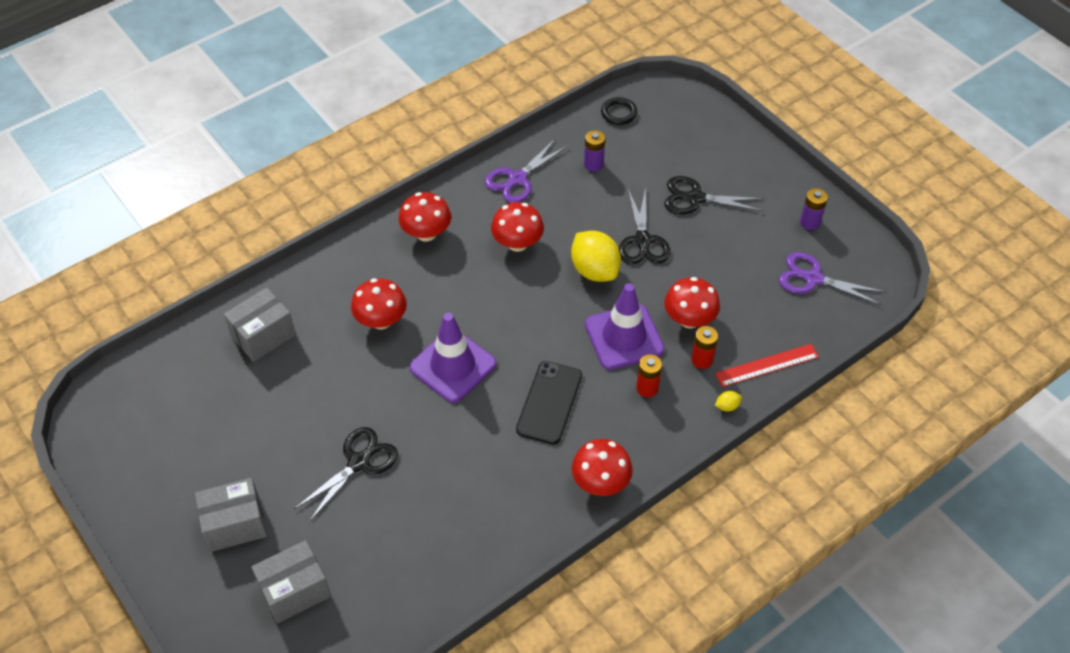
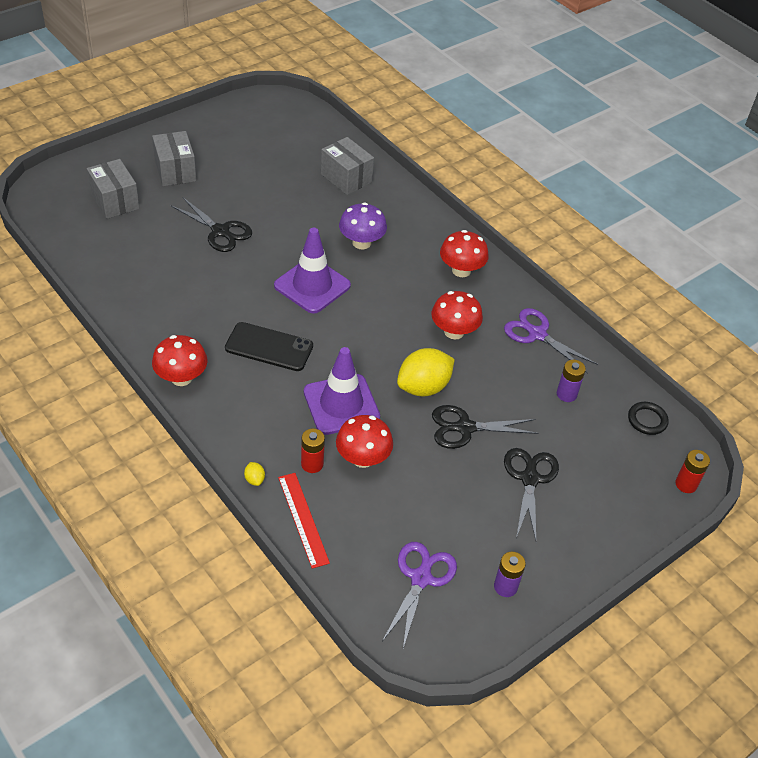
camera: 85 degrees right, 5 degrees down
red mushroom [351,278,407,329] -> purple mushroom [339,202,387,249]
red battery [636,354,662,397] -> red battery moved to [675,450,710,493]

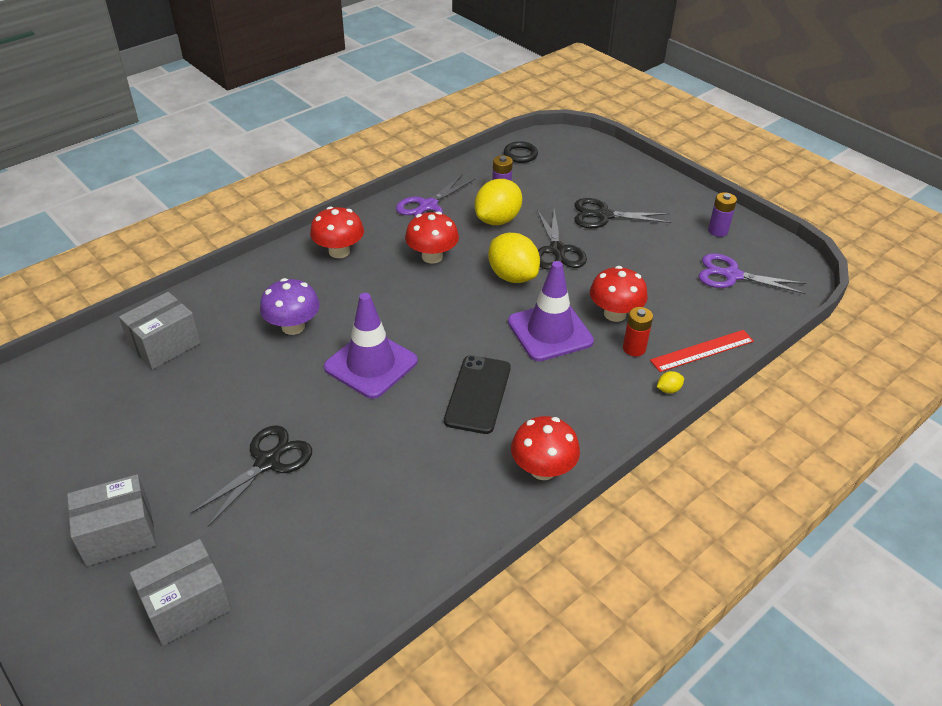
camera: 90 degrees left, 5 degrees down
red battery [675,450,710,493] -> none
none -> yellow lemon [475,179,522,225]

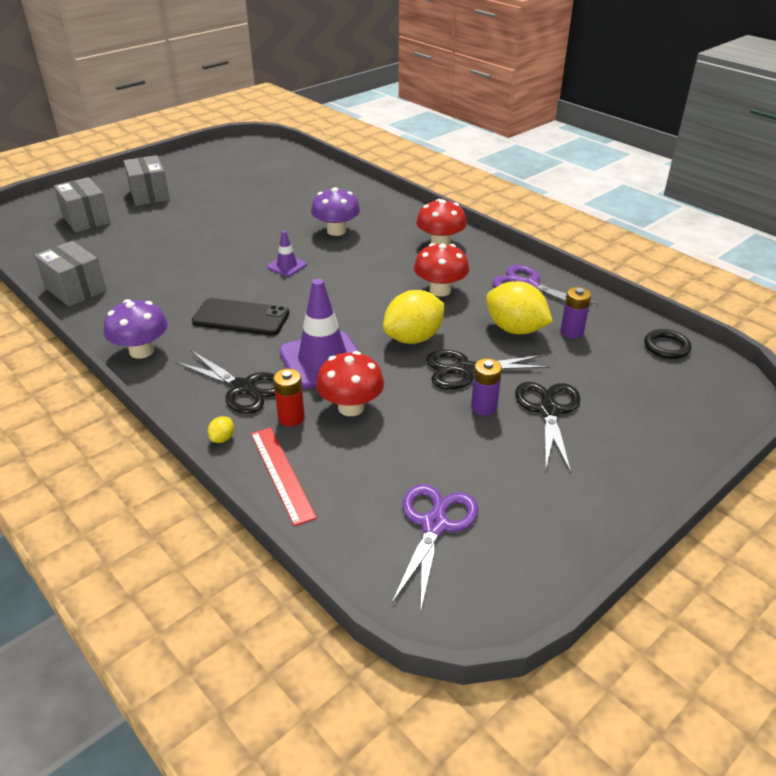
camera: 90 degrees right, 5 degrees down
grey box [119,292,201,370] -> grey box moved to [34,241,106,307]
black scissors [190,425,312,527] -> black scissors moved to [175,350,275,414]
purple traffic cone [324,293,418,399] -> purple traffic cone [267,231,307,277], size x0.50
red mushroom [511,416,580,480] -> purple mushroom [104,299,168,359]
yellow lemon [657,371,684,393] -> yellow lemon turned 45 degrees clockwise [208,416,234,443]
purple battery [708,192,737,237] -> purple battery moved to [471,358,502,416]

